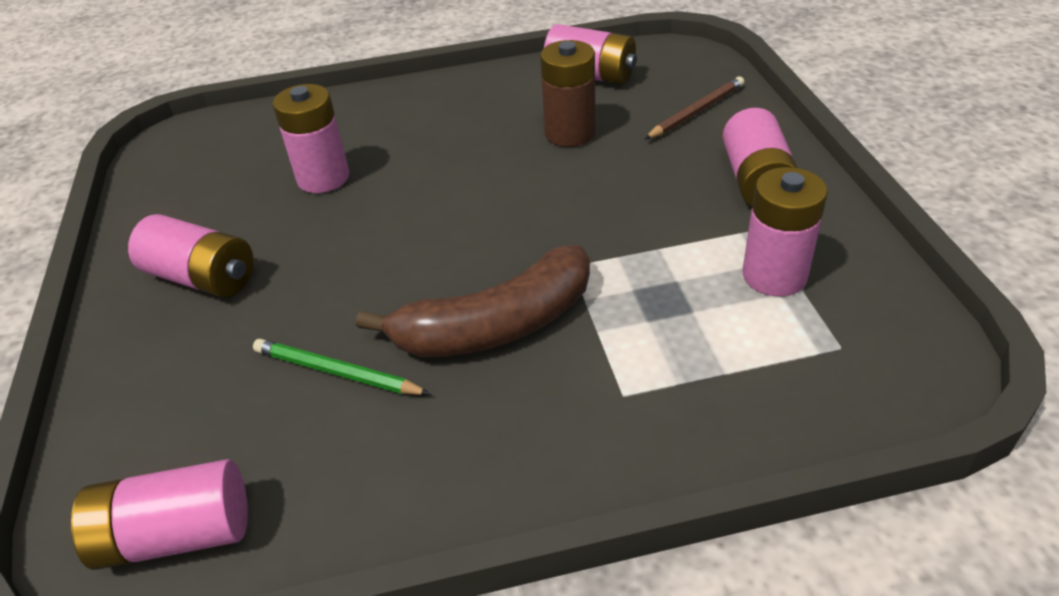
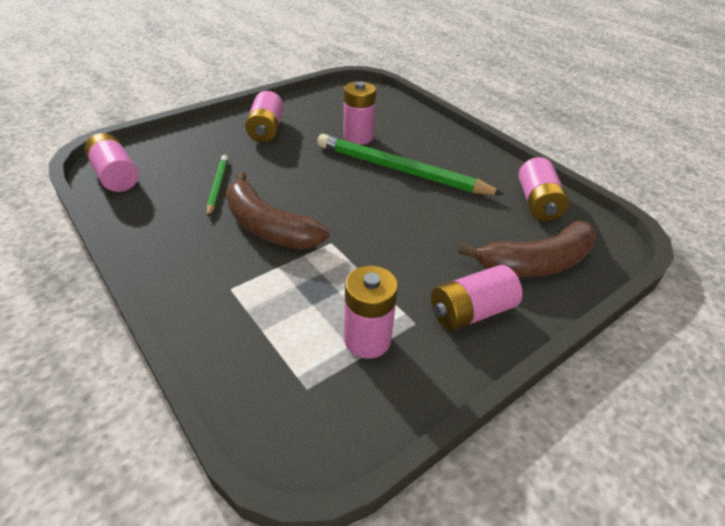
camera: 60 degrees right, 0 degrees up
brown battery [540,40,596,147] -> none
brown pencil [645,76,744,139] -> brown banana [458,221,597,277]
none -> green pencil [317,134,504,195]

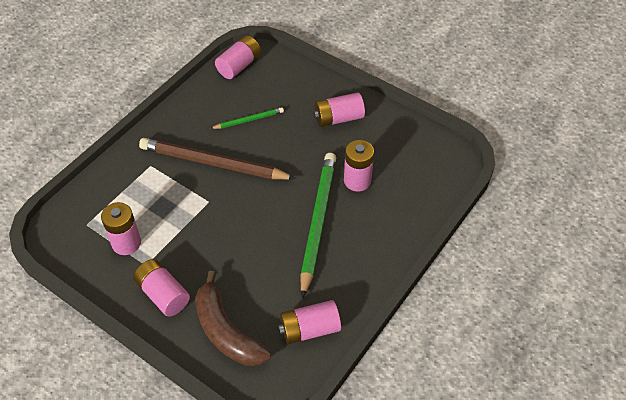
camera: 75 degrees right, 10 degrees up
brown banana [226,172,329,249] -> brown pencil [139,138,296,179]

